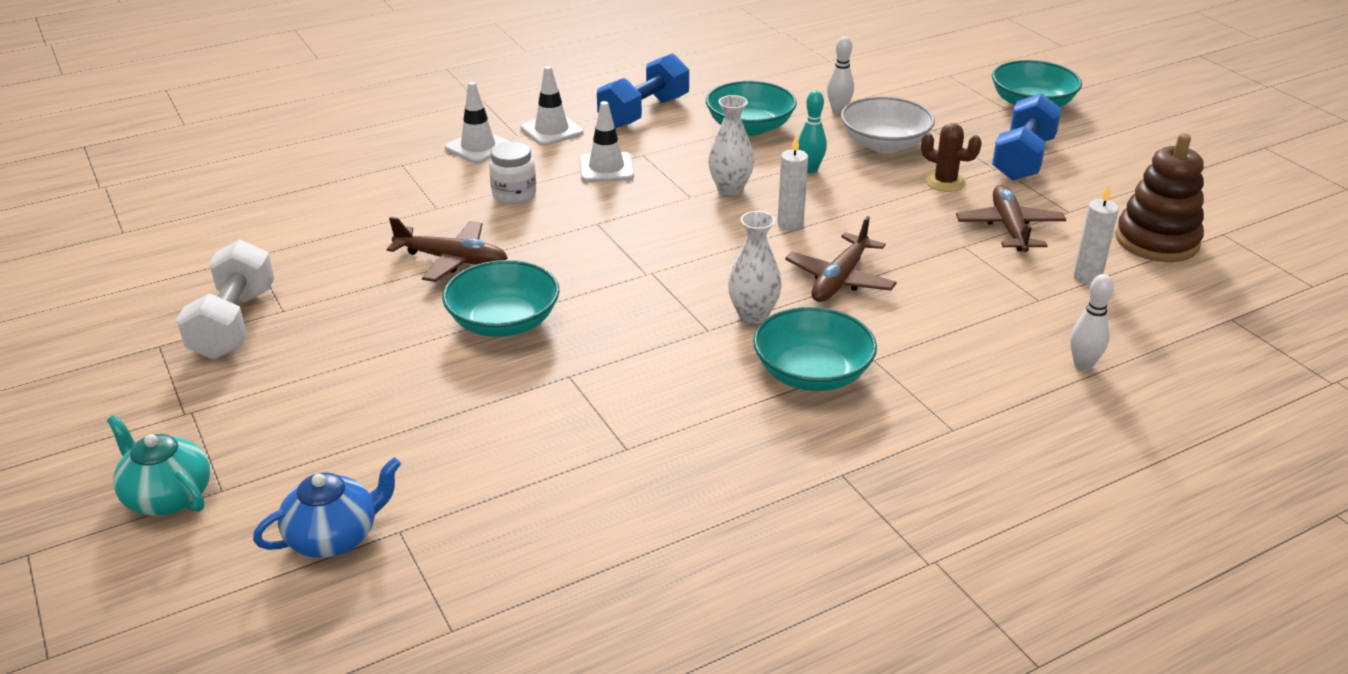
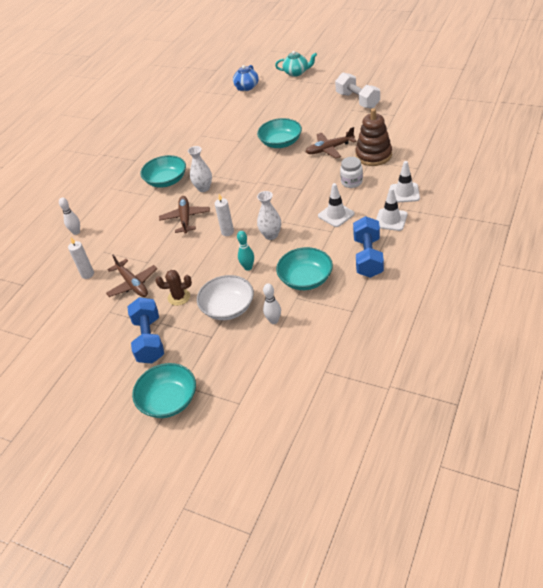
camera: 150 degrees right, 10 degrees up
brown stacking toy [1115,133,1204,262] -> brown stacking toy moved to [355,108,392,166]

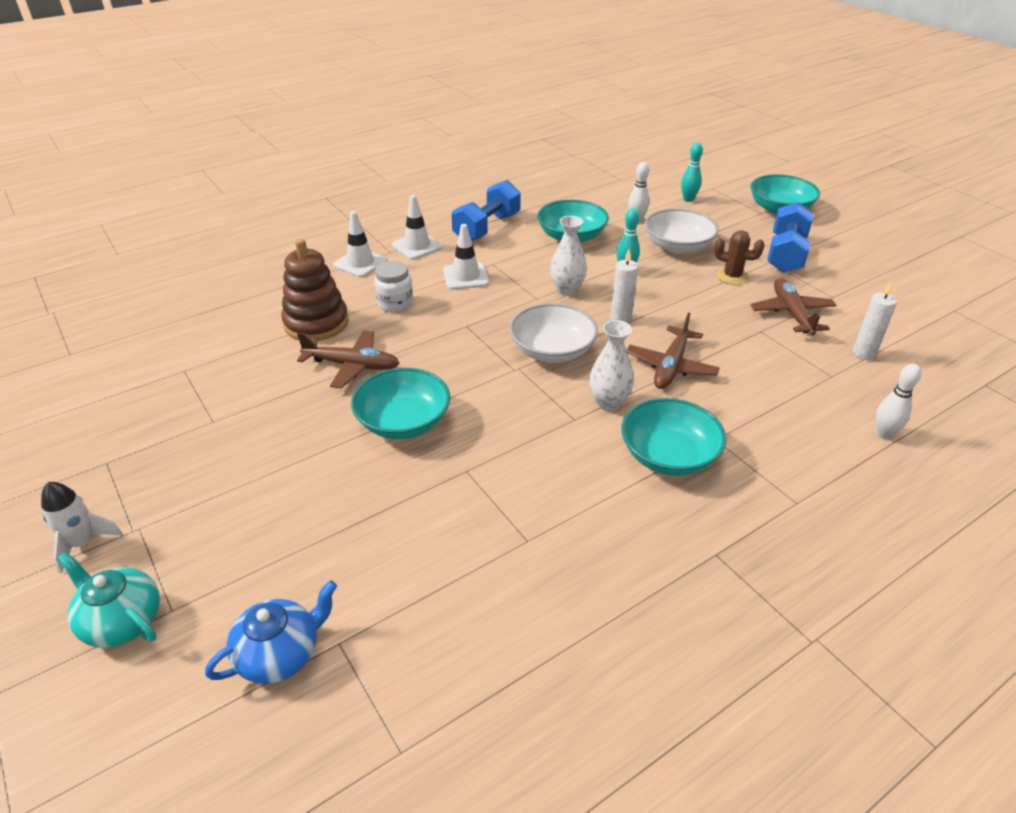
camera: 155 degrees left, 5 degrees down
white dumbbell [335,73,380,109] -> none
none -> white rocket [41,482,123,573]
none -> white bowl [510,303,598,363]
none -> turquoise bowling pin [681,143,703,202]

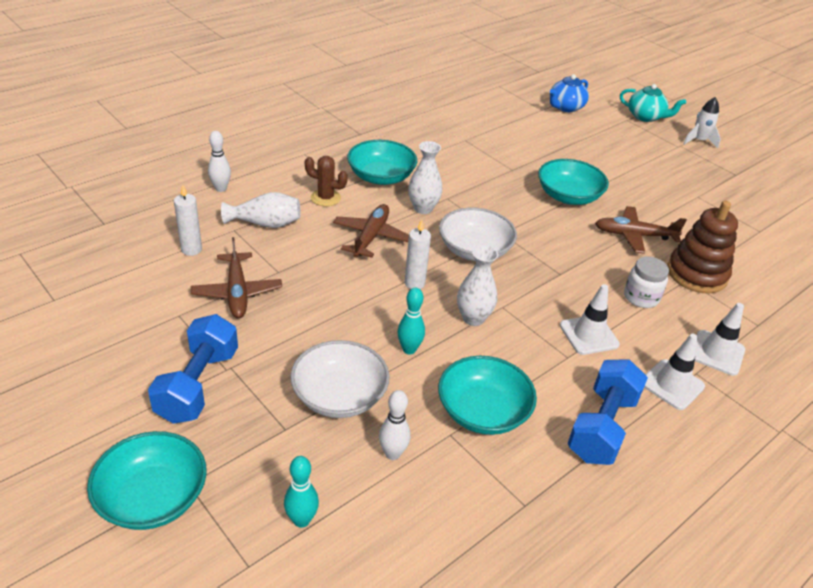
camera: 170 degrees right, 0 degrees up
brown cactus [714,230,765,285] -> brown cactus moved to [305,156,348,206]
none -> white vase [221,192,301,228]

